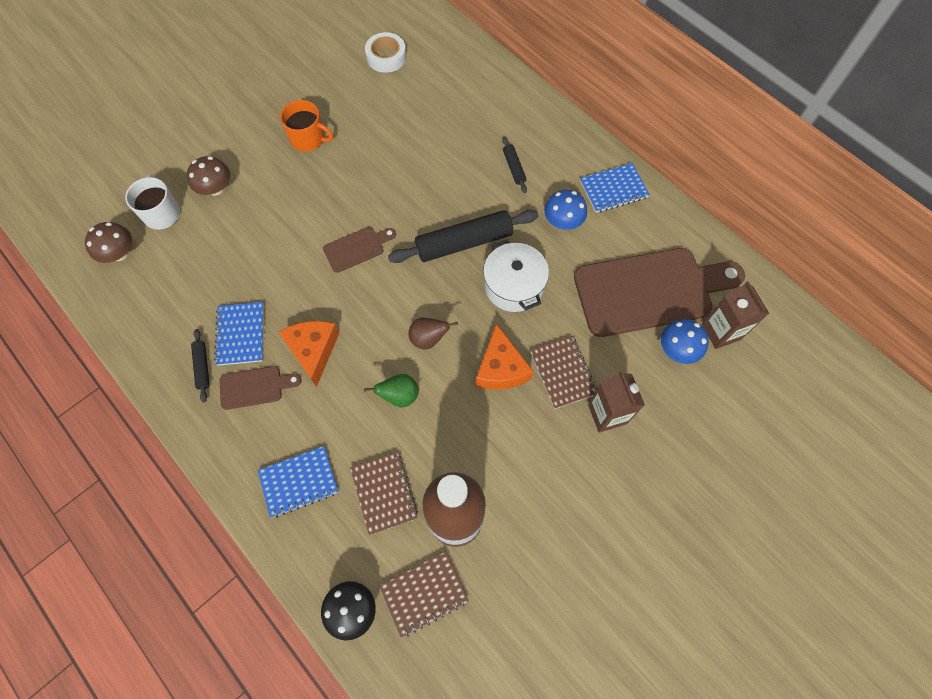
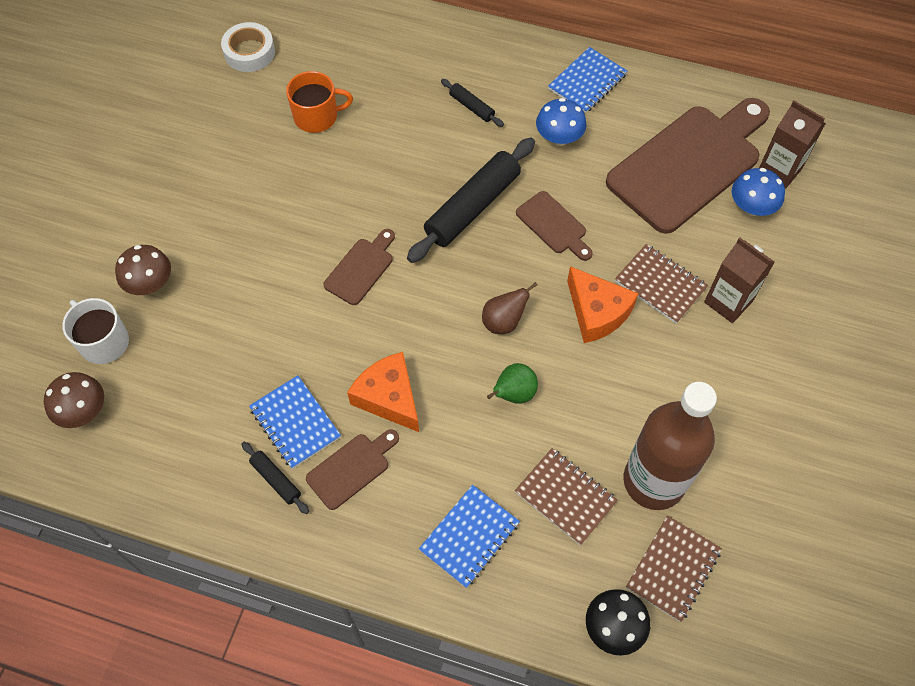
camera: 30 degrees left, 5 degrees down
orange mug [280,100,333,151] -> orange mug moved to [286,71,353,133]
white pot [483,239,549,312] -> brown cutting board [516,191,593,261]

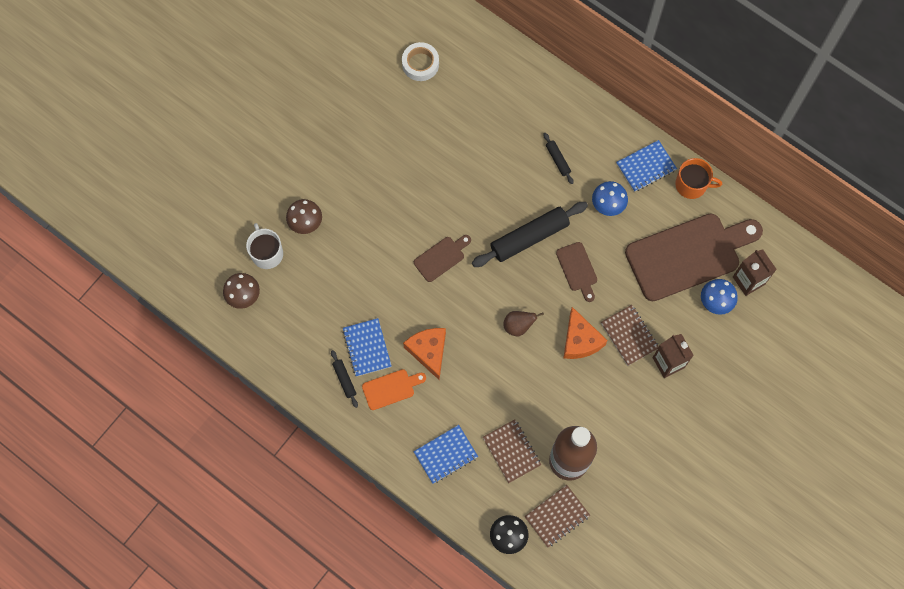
camera: 20 degrees right, 10 degrees up
orange mug [286,71,353,133] -> orange mug moved to [675,158,722,199]
brown cutting board [306,429,399,510] -> orange cutting board [362,369,426,410]
green pear [487,363,538,404] -> none

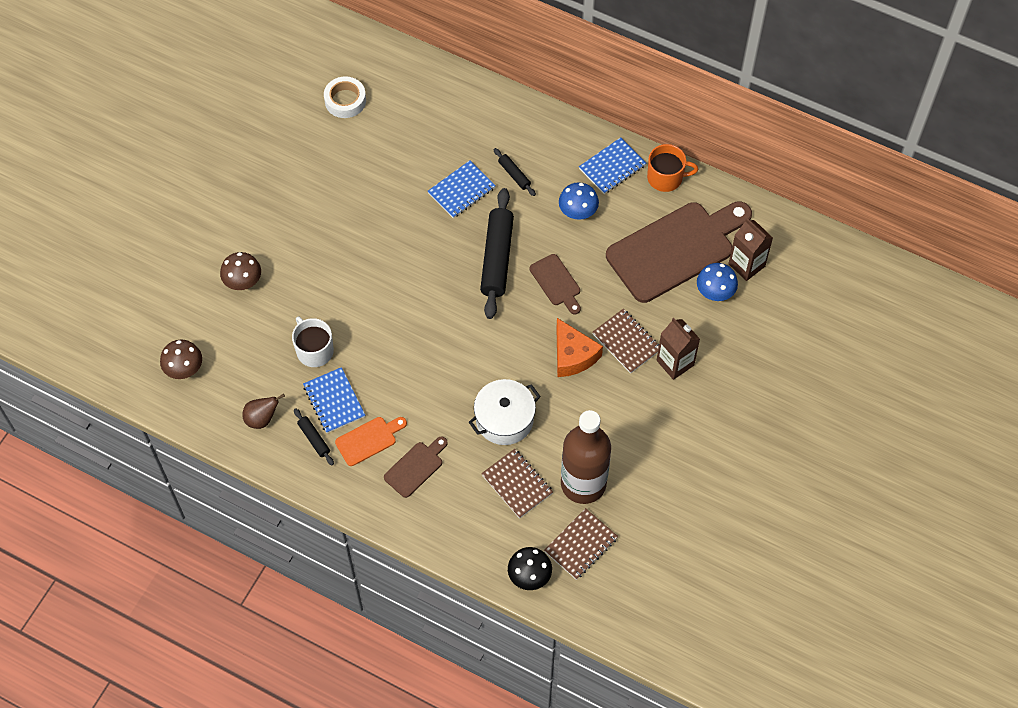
camera: 10 degrees left, 10 degrees down
white mug [246,223,283,269] -> white mug moved to [292,316,334,367]
orange cheese [403,328,446,380] -> none
blue notebook [413,425,478,484] -> blue notebook moved to [428,160,496,218]
brown cutting board [414,235,471,282] -> brown cutting board moved to [384,436,448,498]
black rolling pin [472,202,588,267] -> black rolling pin turned 45 degrees counterclockwise [480,188,514,319]
brown pear [503,311,544,336] -> brown pear moved to [243,394,285,429]
none -> white pot [469,379,541,445]

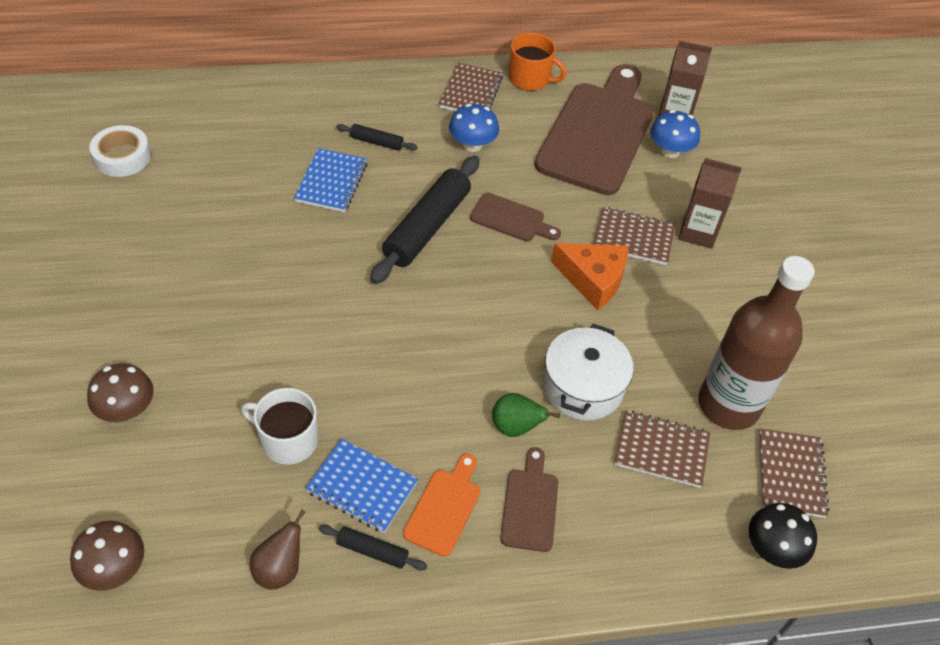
camera: 40 degrees left, 10 degrees down
black rolling pin [480,188,514,319] -> black rolling pin turned 60 degrees clockwise [370,156,480,284]
blue notebook [579,137,646,194] -> brown notebook [439,63,503,111]
orange mug [647,144,698,192] -> orange mug turned 60 degrees clockwise [509,33,567,91]
none -> green pear [492,393,560,437]

